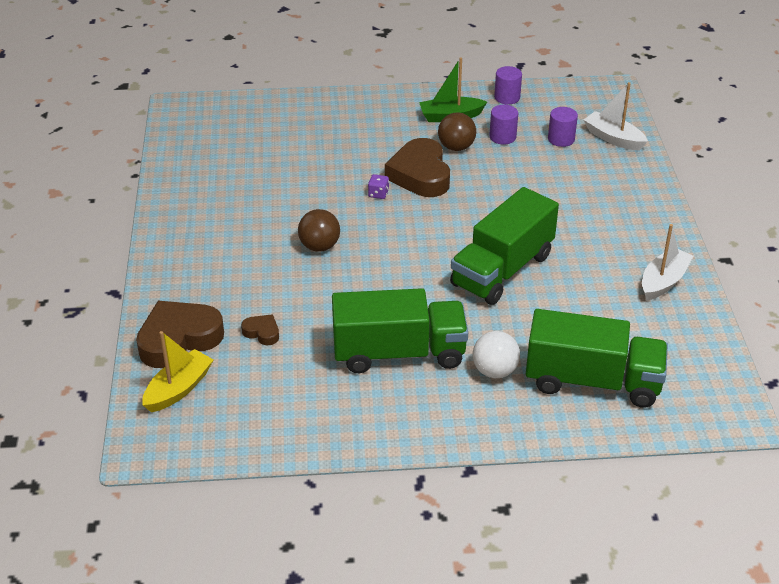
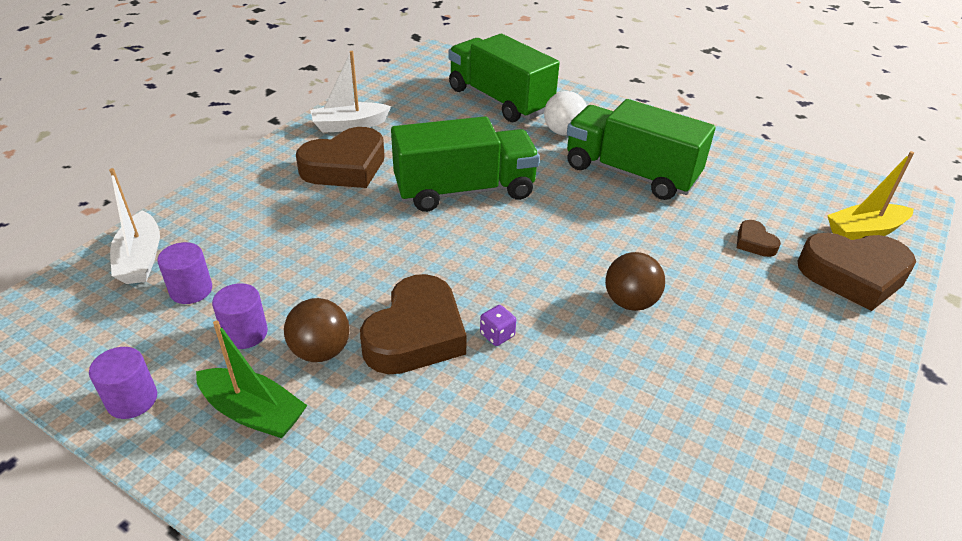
camera: 145 degrees left, 0 degrees up
none -> brown heart [296,127,385,188]

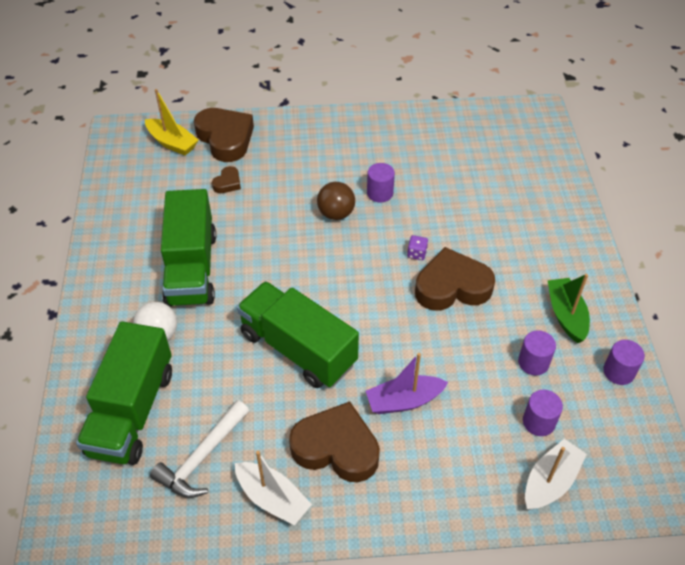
camera: 125 degrees left, 10 degrees up
brown ball [284,298,350,362] -> none
none -> white hammer [150,400,249,498]
none -> purple boat [366,353,448,414]
none -> purple cylinder [367,163,395,203]

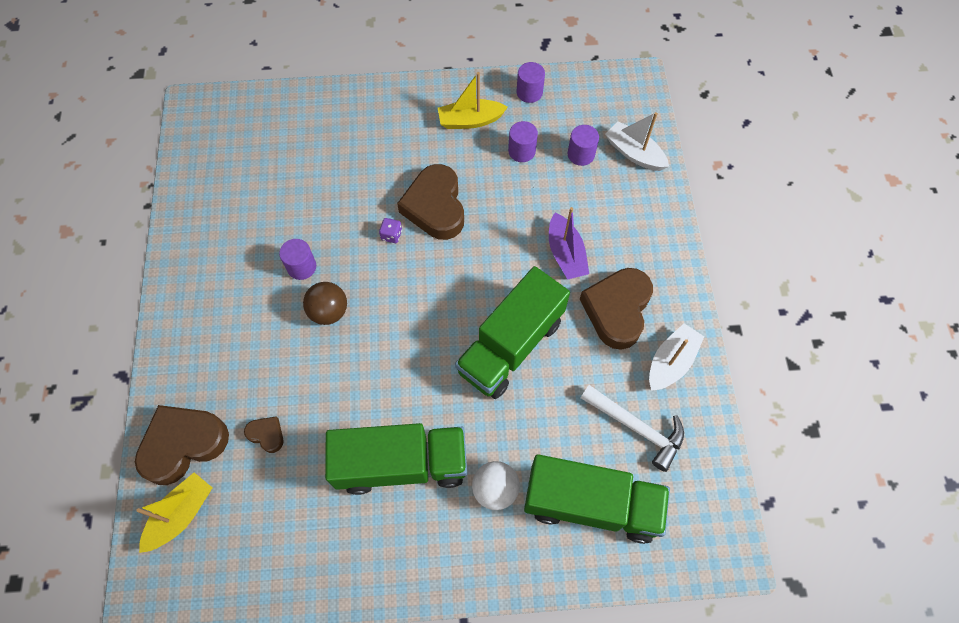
camera: 90 degrees left, 15 degrees up
green boat [548,274,590,343] -> yellow boat [438,72,508,129]

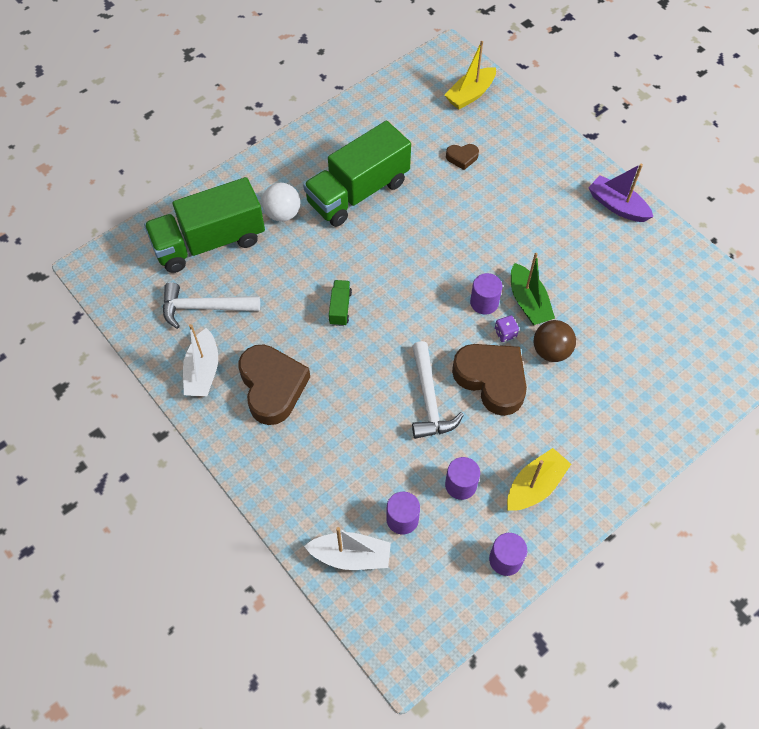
camera: 145 degrees right, 5 degrees down
brown heart [135,405,229,485] -> none
yellow boat [136,472,213,553] -> yellow boat turned 45 degrees clockwise [445,41,496,109]
purple cylinder [279,239,316,280] -> purple cylinder moved to [470,273,502,315]
brown ball [303,282,347,325] -> brown ball moved to [534,320,576,362]
green truck [455,266,570,399] -> green truck [329,280,352,326], size x0.41
purple boat [549,207,589,280] -> purple boat moved to [588,164,653,222]
none -> white hammer [412,341,464,439]
none -> green boat [511,253,555,325]

